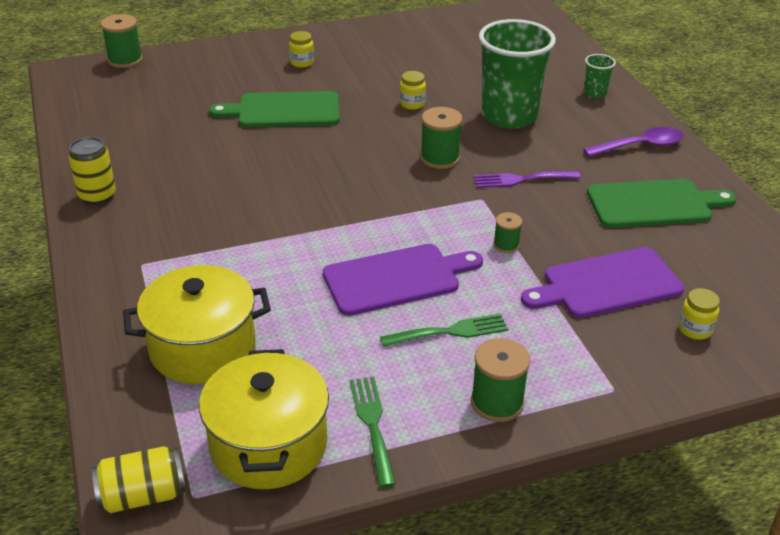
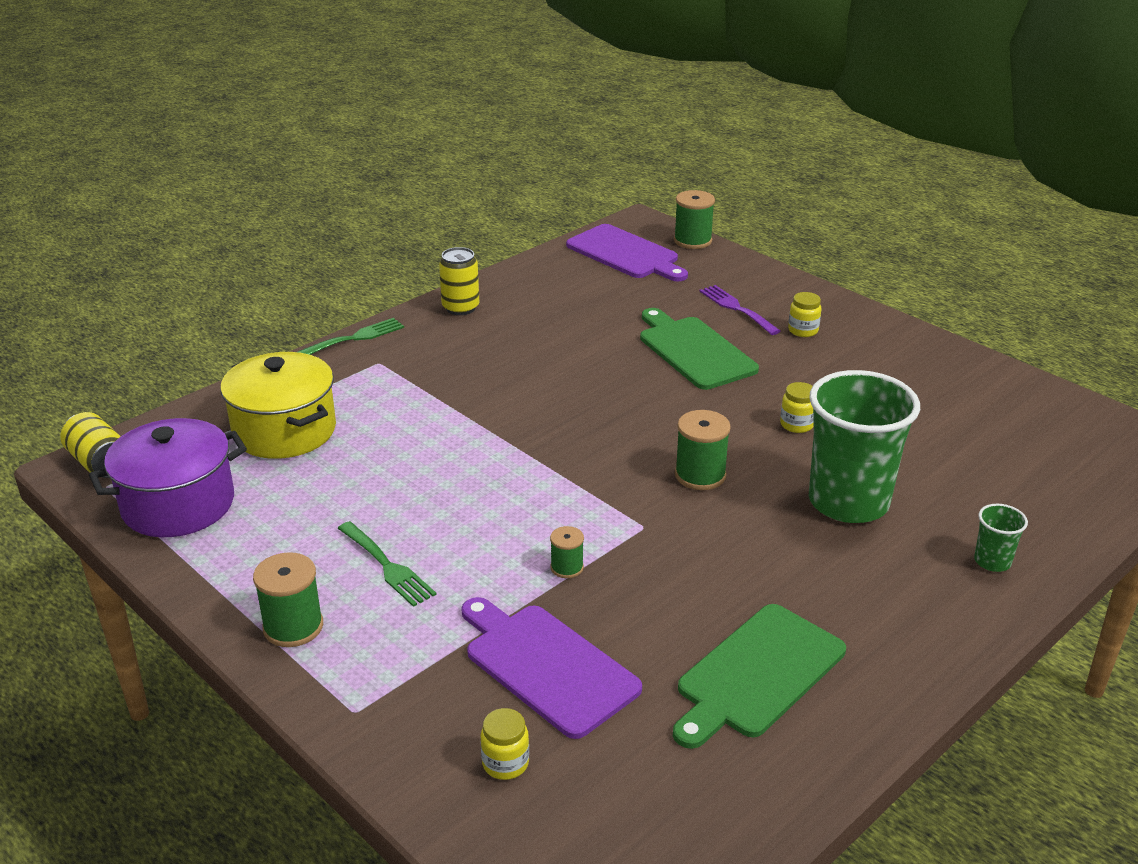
camera: 65 degrees right, 5 degrees down
yellow pot [199,349,329,489] -> purple pot [89,418,247,537]
purple cutting board [323,244,483,316] -> purple cutting board moved to [566,224,688,281]
green fork [350,377,396,487] -> green fork moved to [298,318,404,355]
purple fork [474,171,581,188] -> purple fork moved to [699,285,780,335]
purple spoon [583,127,684,157] -> none
green cutting board [587,179,737,228] -> green cutting board turned 75 degrees clockwise [673,604,846,749]

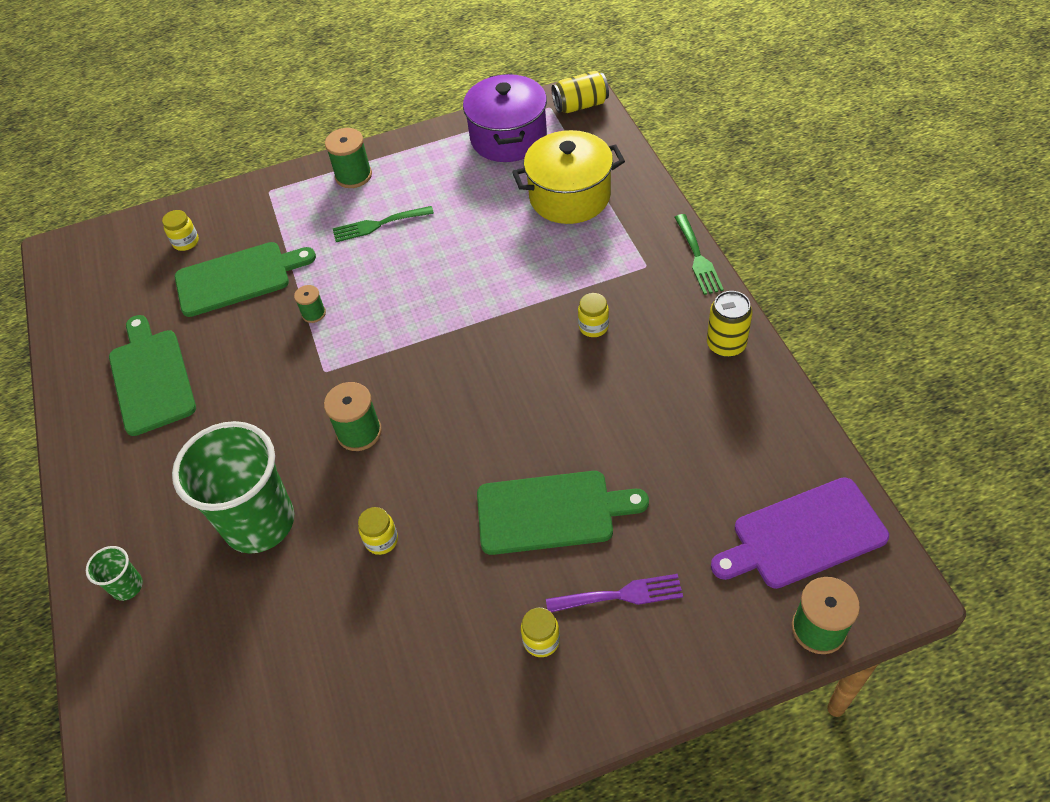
camera: 120 degrees right, 20 degrees up
purple cutting board [461,597,642,739] -> green cutting board [175,242,316,317]
none -> yellow jar [578,293,609,337]

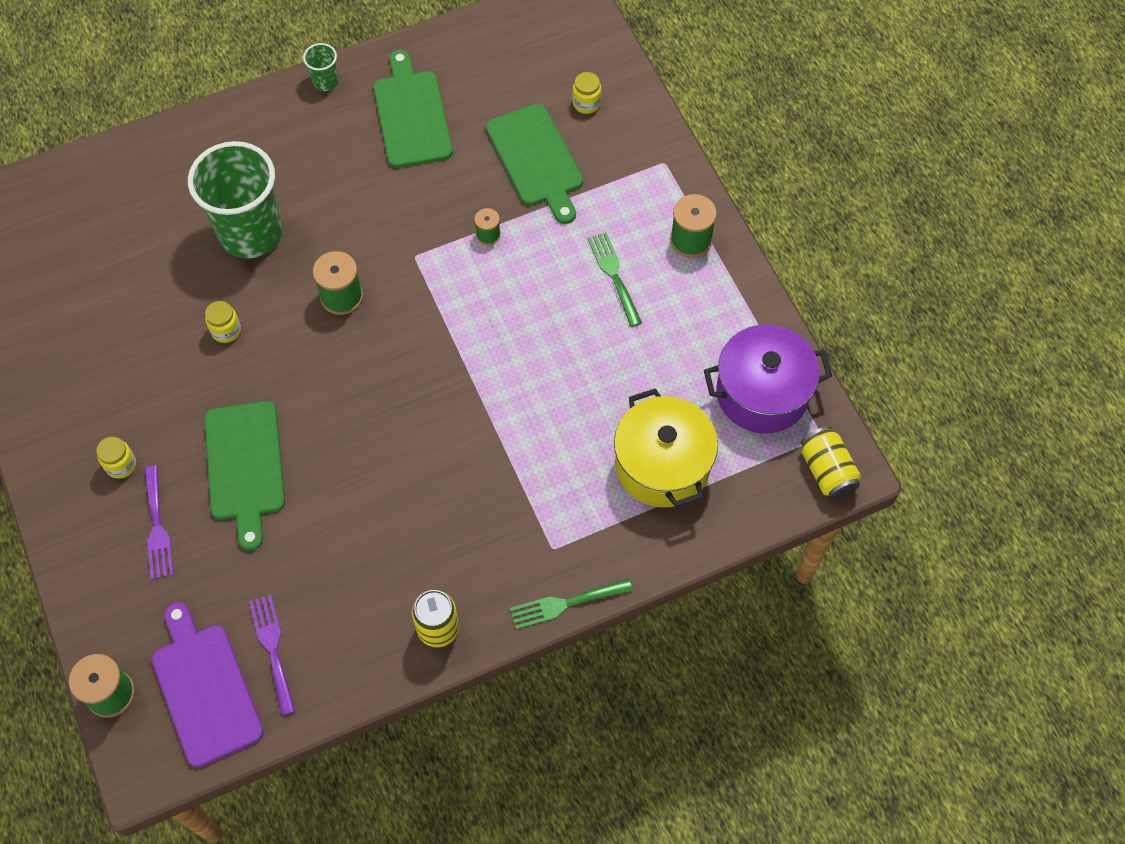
camera: 80 degrees right, 10 degrees up
green cup [86,546,143,601] -> green cup moved to [303,43,338,91]
green cutting board [109,315,196,436] -> green cutting board turned 75 degrees counterclockwise [374,50,453,168]
yellow jar [578,293,609,337] -> none
none -> purple fork [249,595,296,716]

